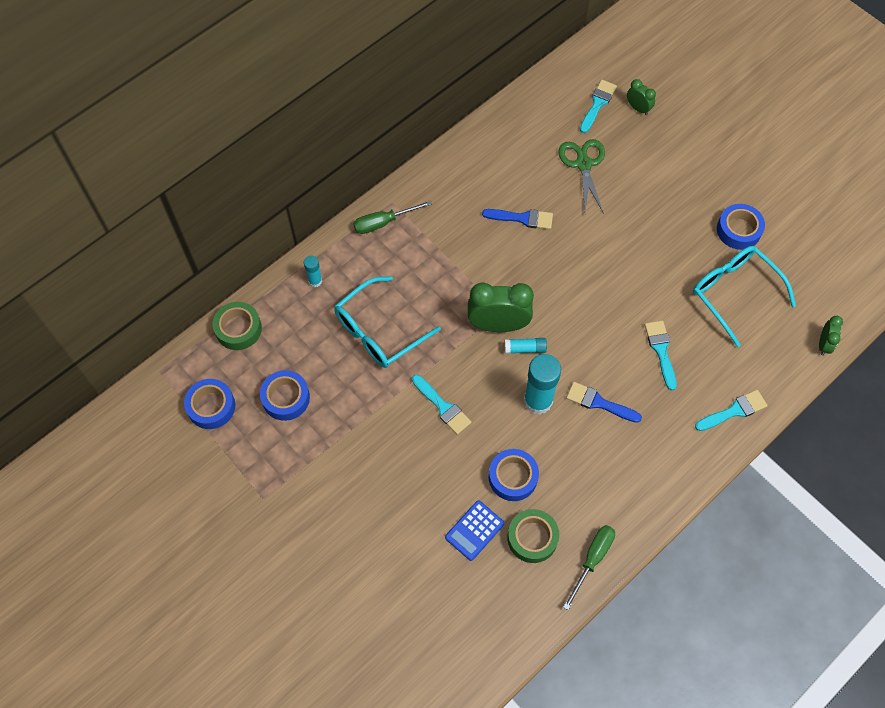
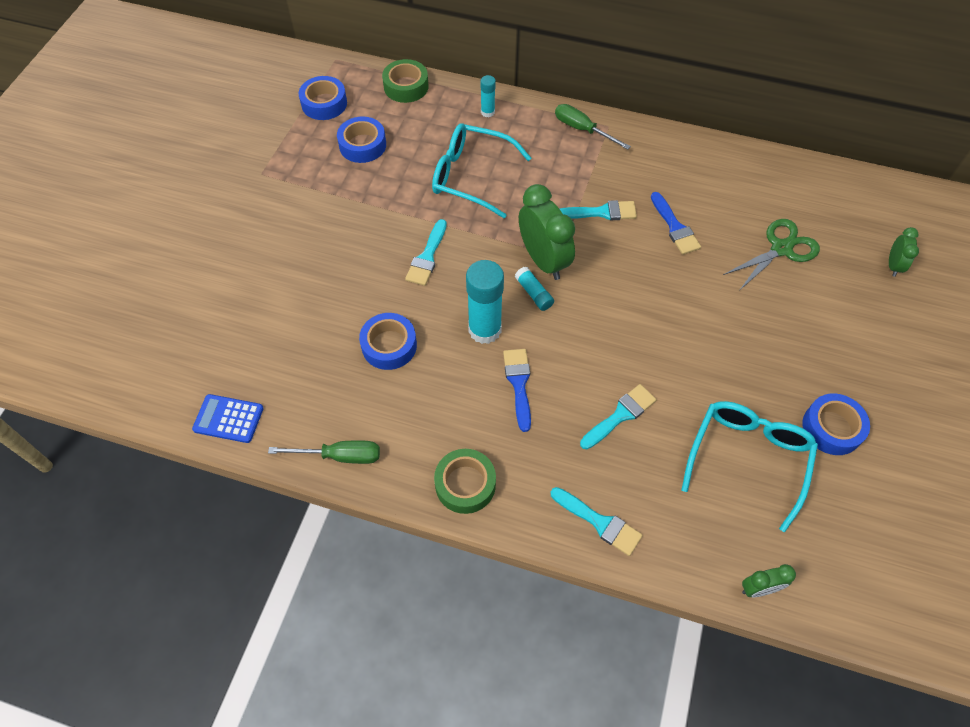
camera: 60 degrees right, 5 degrees down
blue calculator [445,500,504,561] -> blue calculator moved to [192,394,264,443]
green tape [507,509,559,563] -> green tape moved to [434,449,496,514]
turquoise brush [580,80,617,133] -> turquoise brush moved to [560,200,637,220]

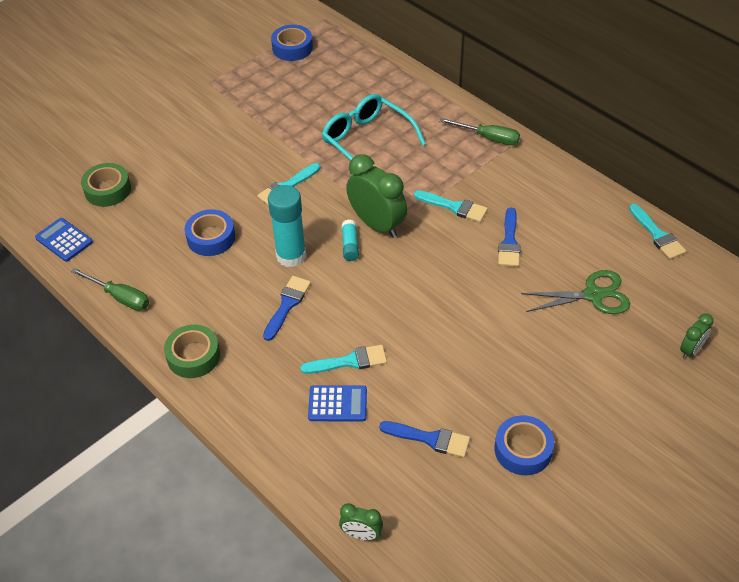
camera: 30 degrees right, 10 degrees down
blue tape [337,116,386,163] -> none
green tape [382,59,429,103] -> green tape moved to [81,163,131,207]
turquoise glue stick [480,75,496,117] -> none
green clock [519,184,575,280] -> green clock turned 45 degrees counterclockwise [346,154,407,238]
turquoise brush [550,487,643,556] -> turquoise brush moved to [629,204,686,259]
green screwdriver [555,104,631,150] -> green screwdriver turned 135 degrees clockwise [439,118,520,145]
turquoise glasses [681,401,818,532] -> blue brush [379,421,470,458]
none -> blue calculator [308,385,367,422]

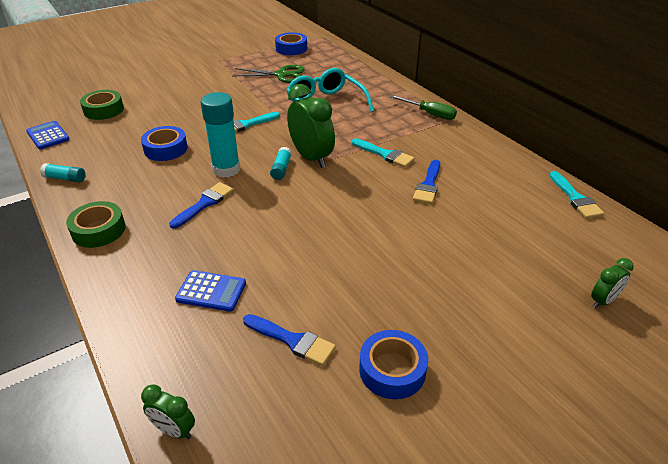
camera: 10 degrees right, 10 degrees down
green screwdriver [71,268,149,311] -> turquoise glue stick [40,163,85,183]
turquoise brush [300,345,387,374] -> none
green scissors [521,270,630,314] -> green scissors moved to [233,65,305,83]

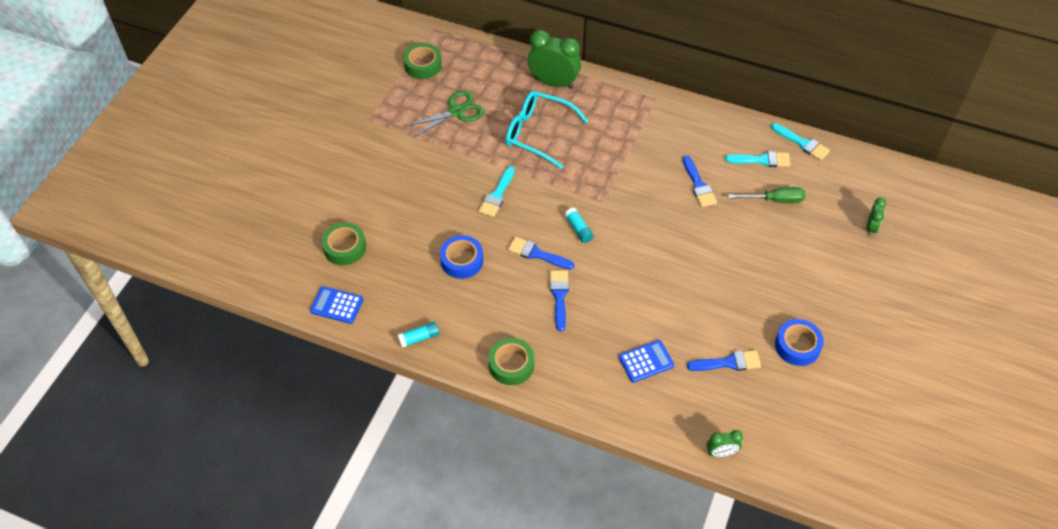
camera: 35 degrees left, 15 degrees up
turquoise glue stick [201,92,240,178] -> blue brush [508,237,574,270]
blue tape [275,32,307,55] -> green tape [403,43,442,79]
green clock [287,84,335,168] -> green clock moved to [528,30,581,89]
turquoise brush [352,139,415,167] -> turquoise brush moved to [725,151,790,167]
green screwdriver [390,95,457,120] -> green screwdriver moved to [728,187,805,203]

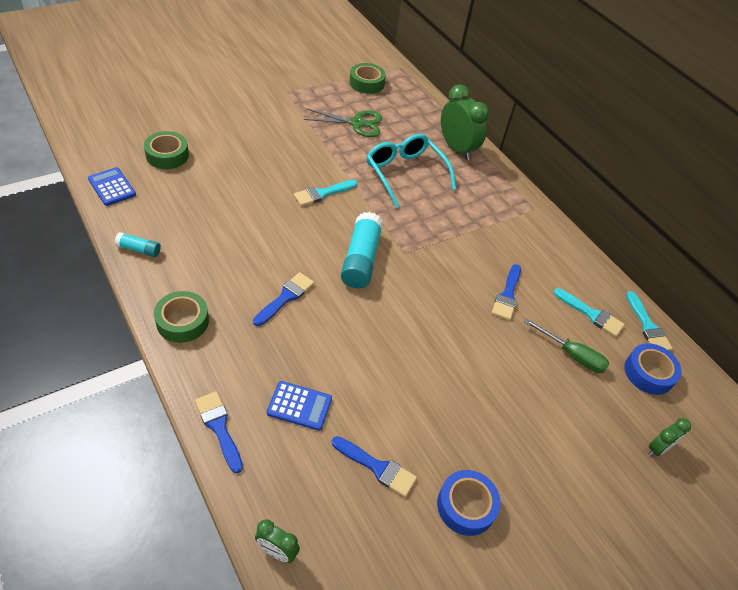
camera: 30 degrees right, 5 degrees down
blue tape [440,235,484,279] -> blue tape moved to [624,343,682,395]
blue brush [508,237,574,270] -> blue brush moved to [195,391,243,473]
turquoise glue stick [565,208,594,243] -> turquoise glue stick [341,212,383,288], size x1.98

